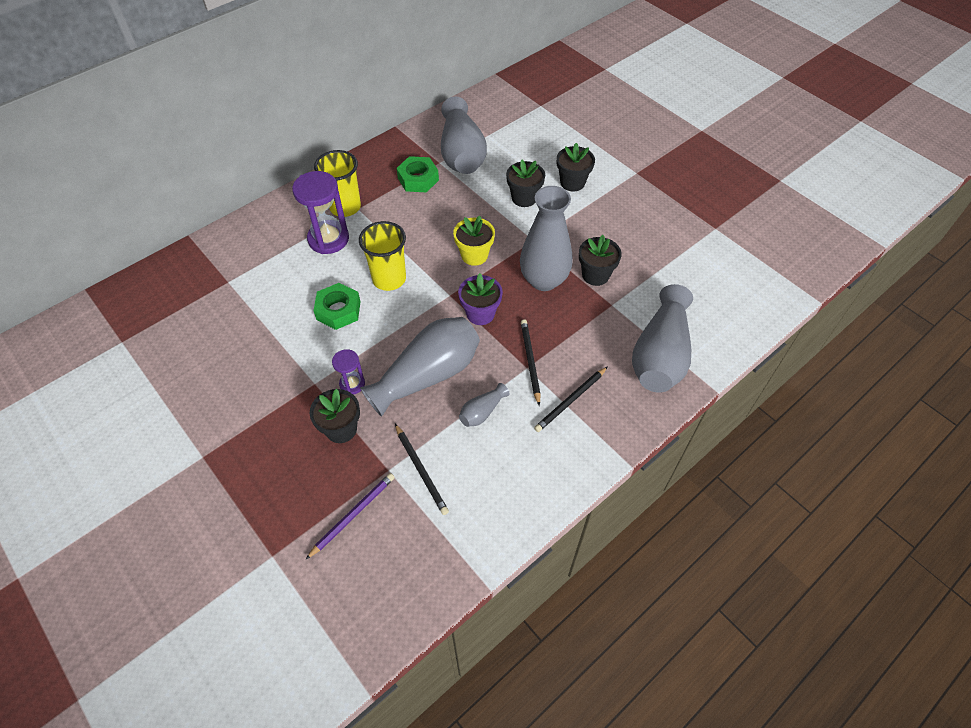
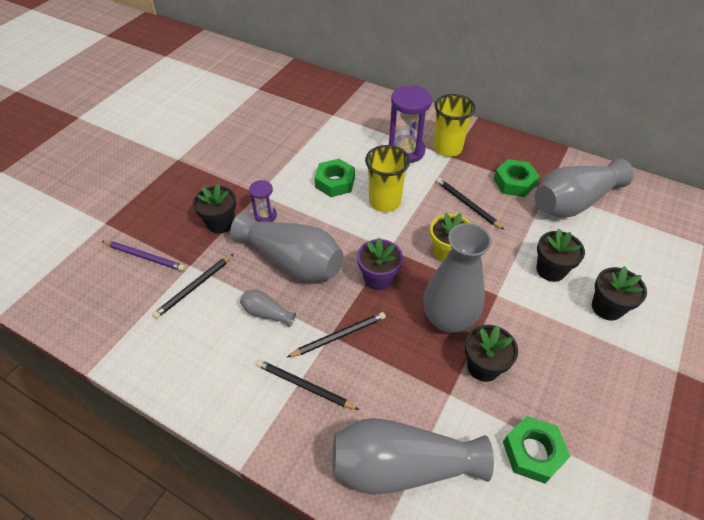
camera: 70 degrees right, 5 degrees down
none -> black pencil [436,178,504,230]
none -> green nut [503,416,571,483]

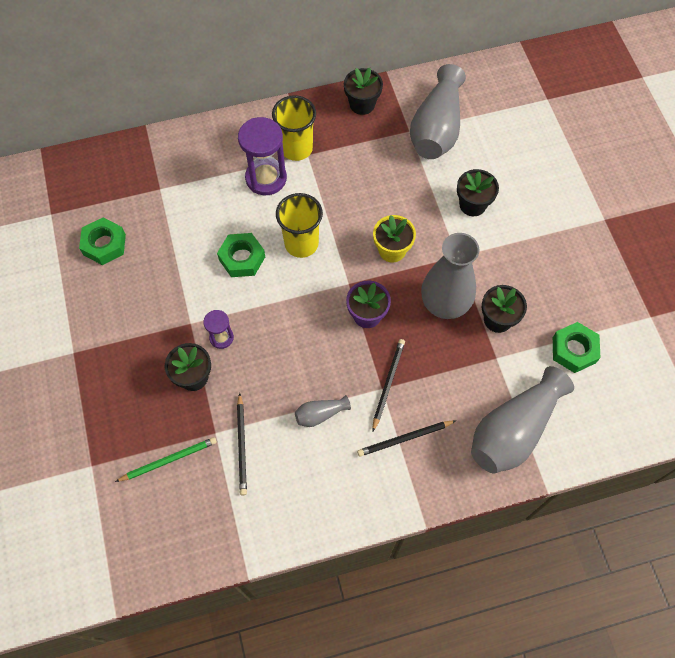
camera: 45 degrees left, 15 degrees up
purple pencil [102,241,185,271] -> green pencil [115,437,217,482]
grey vase [230,211,343,282] -> none
black pencil [436,178,504,230] -> none
green nut [493,159,540,197] -> green nut moved to [79,218,126,265]
black flower pot [592,266,647,321] -> black flower pot moved to [344,68,383,115]

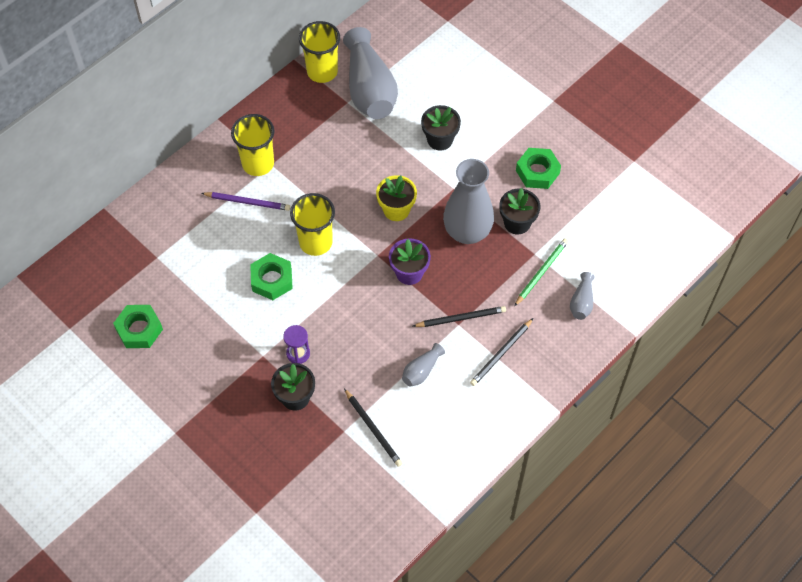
camera: 30 degrees left, 5 degrees down
green pencil [115,437,217,482] -> green pencil moved to [514,238,568,307]
purple hourglass [238,117,287,195] -> purple pencil [201,192,290,211]
black flower pot [344,68,383,115] -> none
black pencil [372,339,405,431] -> black pencil turned 90 degrees clockwise [413,306,506,327]
grey vase [471,366,574,473] -> grey vase [570,272,595,320], size x0.45
green nut [553,322,600,373] -> green nut moved to [516,148,561,189]
none -> yellow cup [299,21,340,83]

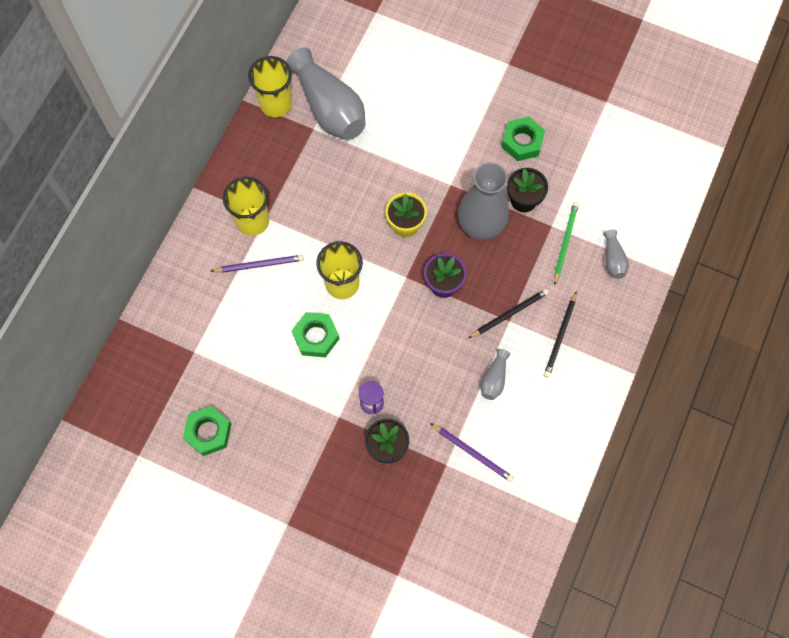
camera: 20 degrees left, 10 degrees up
black pencil [344,389,402,467] -> purple pencil [430,423,514,482]
black flower pot [421,105,461,151] -> none

